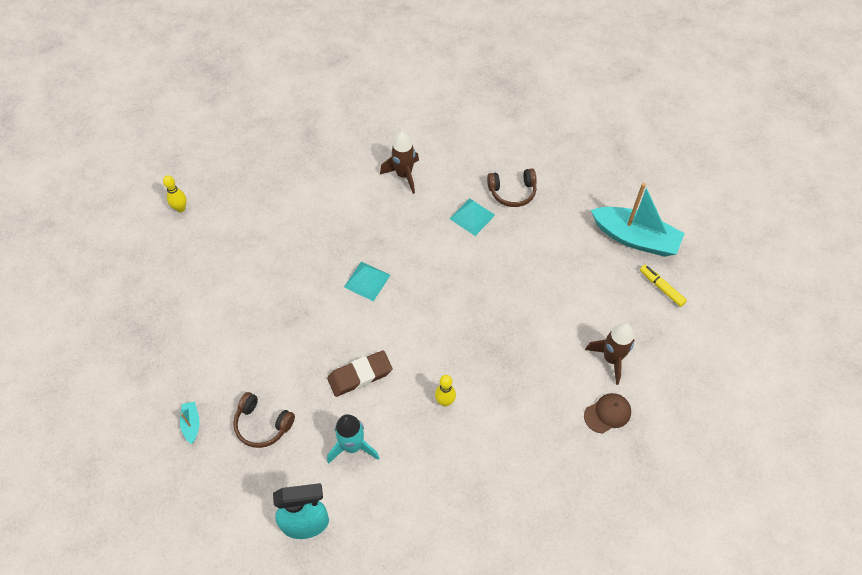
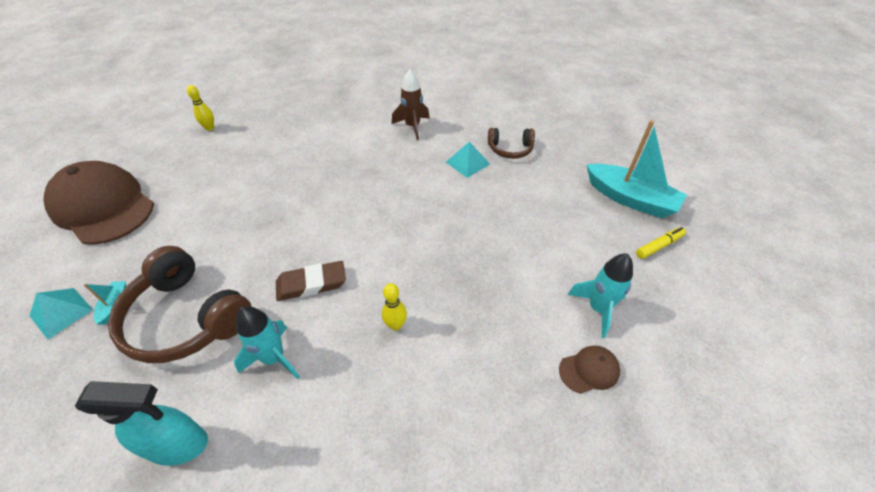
camera: 10 degrees right, 10 degrees down
brown headphones [233,392,295,448] -> brown headphones [108,246,252,363], size x1.86
turquoise pyramid [344,261,390,301] -> turquoise pyramid moved to [29,288,93,339]
brown rocket [585,323,635,385] -> turquoise rocket [568,253,633,338]
yellow marker [640,265,687,307] -> yellow marker turned 90 degrees clockwise [636,227,686,259]
none -> brown cap [43,161,154,245]

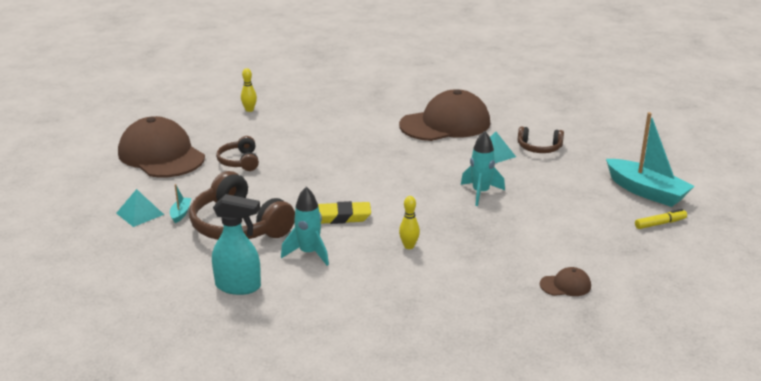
camera: 10 degrees right, 20 degrees down
brown eraser [276,261,346,301] -> yellow eraser [318,201,371,224]
brown rocket [392,70,429,140] -> brown cap [399,89,490,141]
turquoise rocket [568,253,633,338] -> turquoise rocket moved to [461,131,505,206]
none -> brown headphones [216,136,259,171]

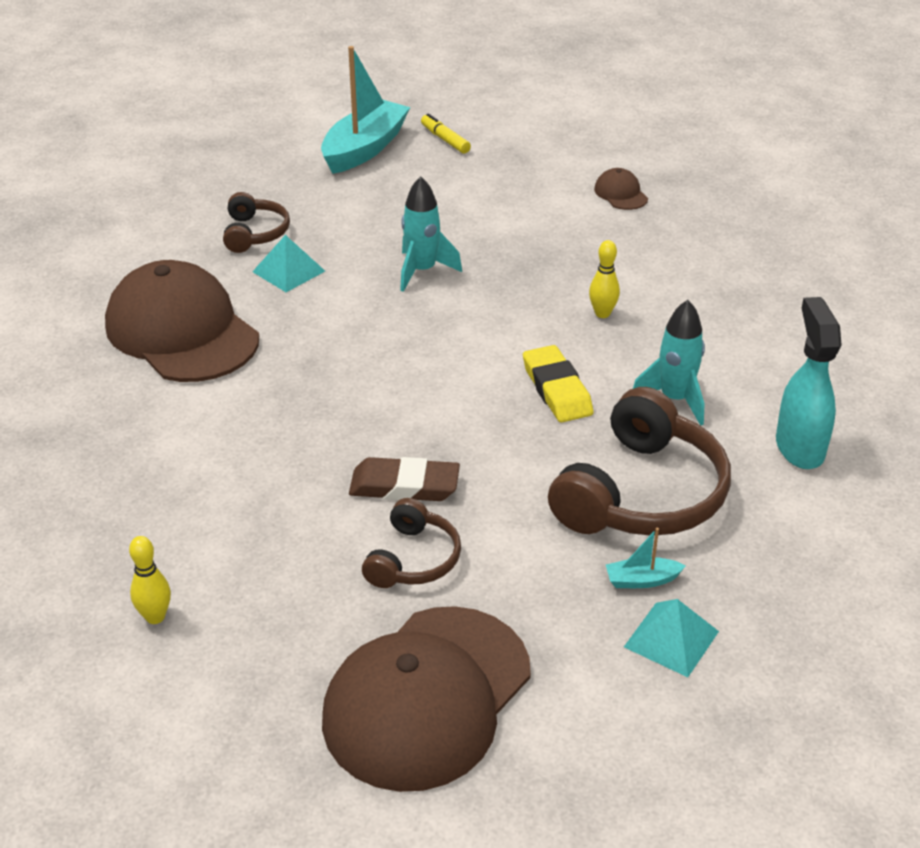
camera: 105 degrees left, 10 degrees up
brown headphones [216,136,259,171] -> brown headphones turned 45 degrees counterclockwise [362,498,461,588]
none -> brown eraser [349,457,460,501]

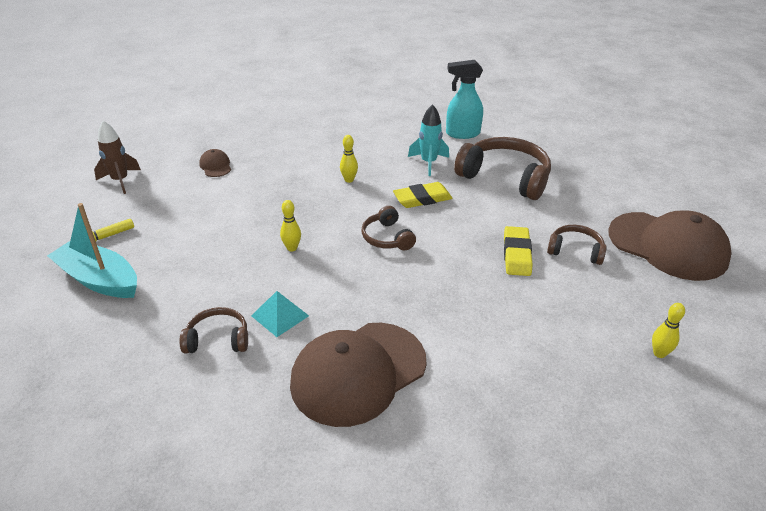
camera: 90 degrees left, 0 degrees up
brown eraser [349,457,460,501] -> yellow eraser [504,226,533,276]
turquoise rocket [400,176,462,292] -> yellow bowling pin [280,200,301,252]
brown cap [594,168,648,210] -> brown cap turned 90 degrees clockwise [199,149,231,177]
turquoise boat [606,528,686,588] -> none
turquoise pyramid [624,599,719,677] -> none
none -> brown rocket [94,121,141,194]
none -> brown headphones [362,206,416,250]

